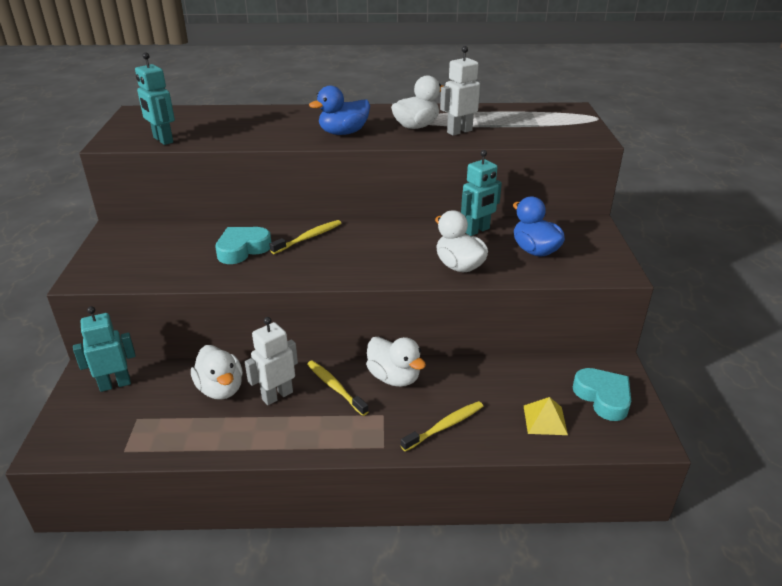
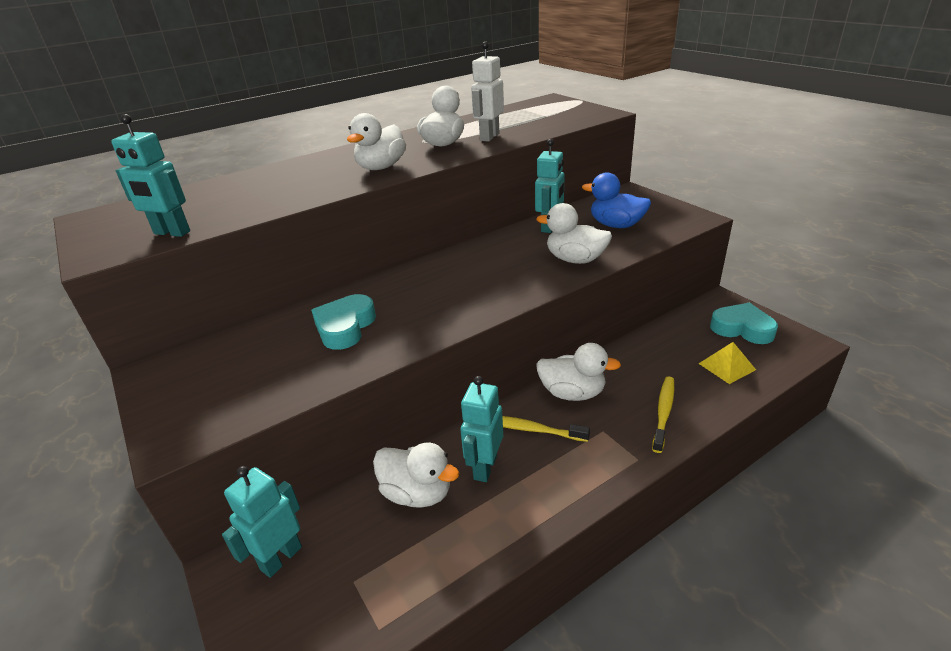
camera: 30 degrees left, 0 degrees up
white robot [245,317,298,405] -> turquoise robot [460,376,503,482]
yellow toothbrush [270,220,341,254] -> none
blue duck [309,85,370,135] -> white duck [347,113,406,170]

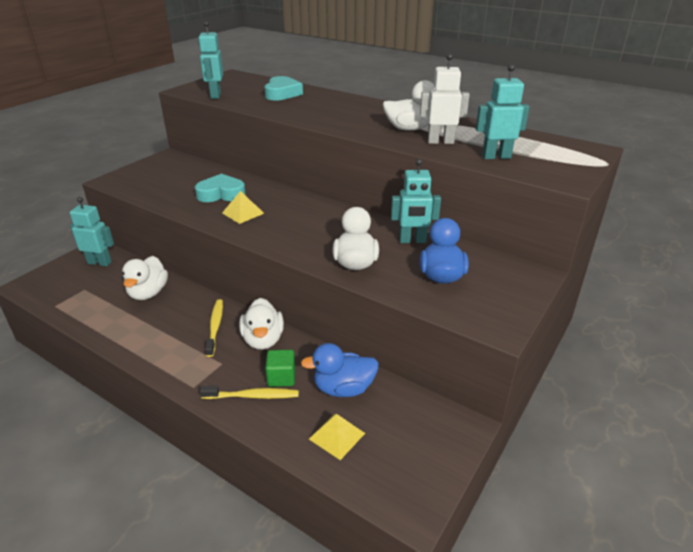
camera: 65 degrees right, 0 degrees up
white duck [347,113,406,170] -> none
turquoise robot [460,376,503,482] -> turquoise robot moved to [476,64,530,159]
turquoise heart [710,302,778,344] -> turquoise heart moved to [265,76,303,101]
none -> yellow pyramid [222,191,264,224]
none -> green cube [265,350,296,387]
none -> blue duck [301,343,379,397]

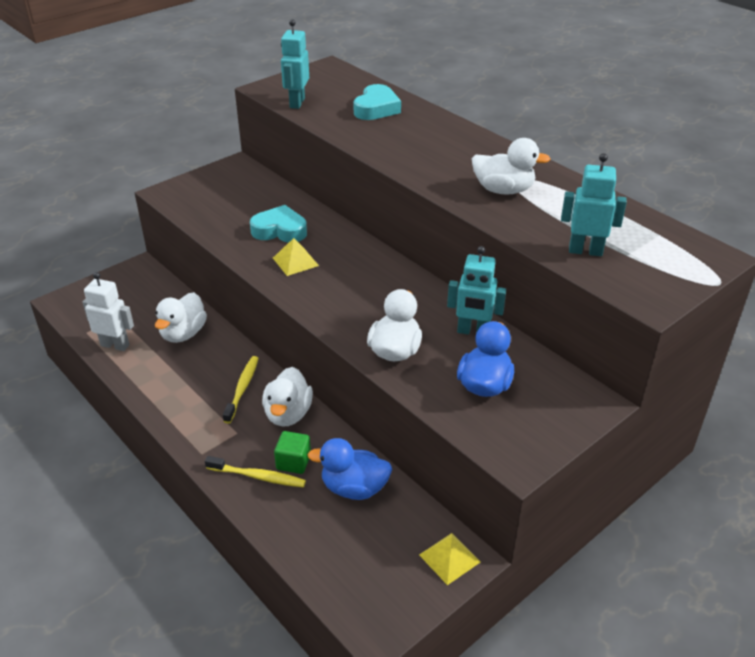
camera: 15 degrees right, 5 degrees up
turquoise robot [70,197,114,266] -> none
yellow pyramid [309,414,365,460] -> yellow pyramid moved to [419,533,480,585]
white robot [420,53,470,144] -> white robot moved to [82,272,134,351]

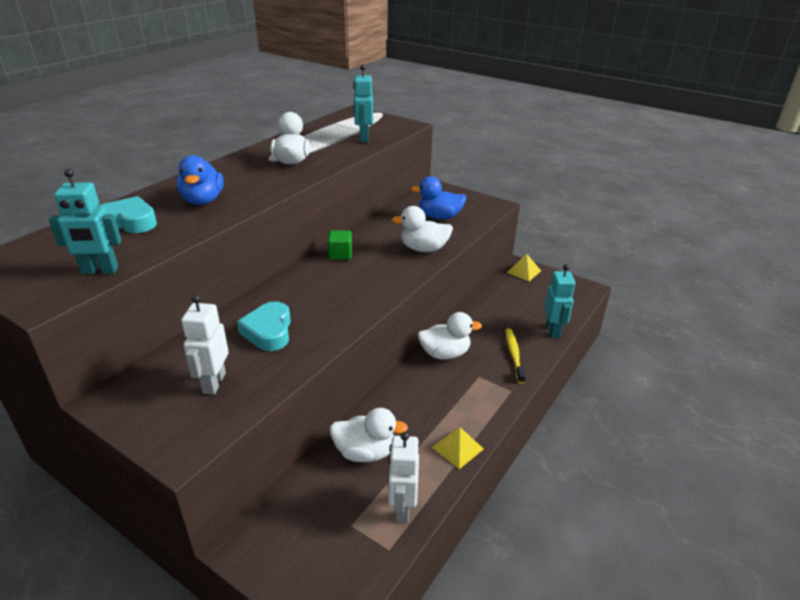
camera: 105 degrees left, 5 degrees down
yellow toothbrush [223,356,259,424] -> none
yellow pyramid [273,238,319,276] -> yellow pyramid moved to [432,427,484,469]
green cube [274,431,311,474] -> green cube moved to [328,230,352,260]
blue duck [308,438,392,500] -> blue duck moved to [177,155,224,205]
turquoise robot [447,246,506,335] -> turquoise robot moved to [544,264,575,338]
none -> white robot [181,295,229,395]

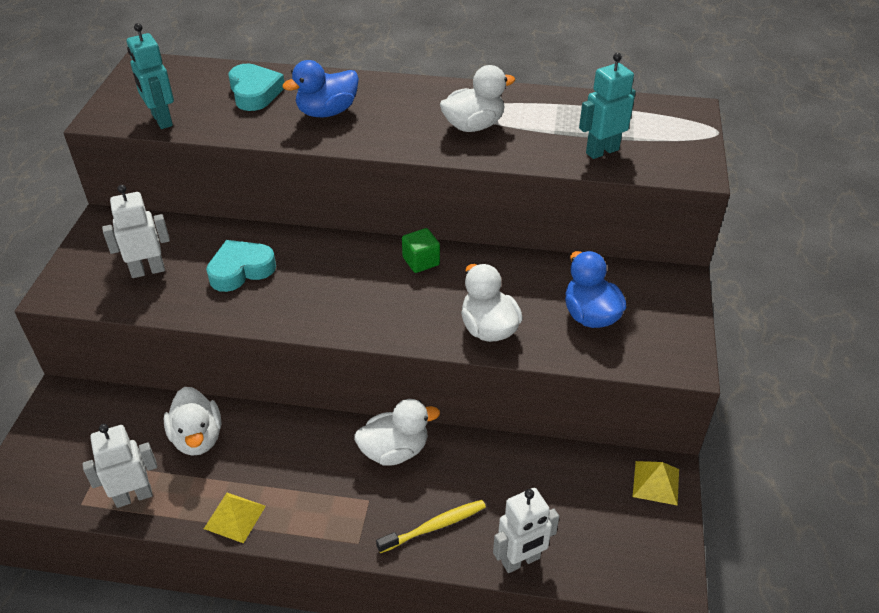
camera: 65 degrees right, 10 degrees up
white duck [418,312,482,359] -> white duck turned 75 degrees counterclockwise [354,399,440,466]
turquoise robot [544,264,575,338] -> white robot [493,488,559,573]

